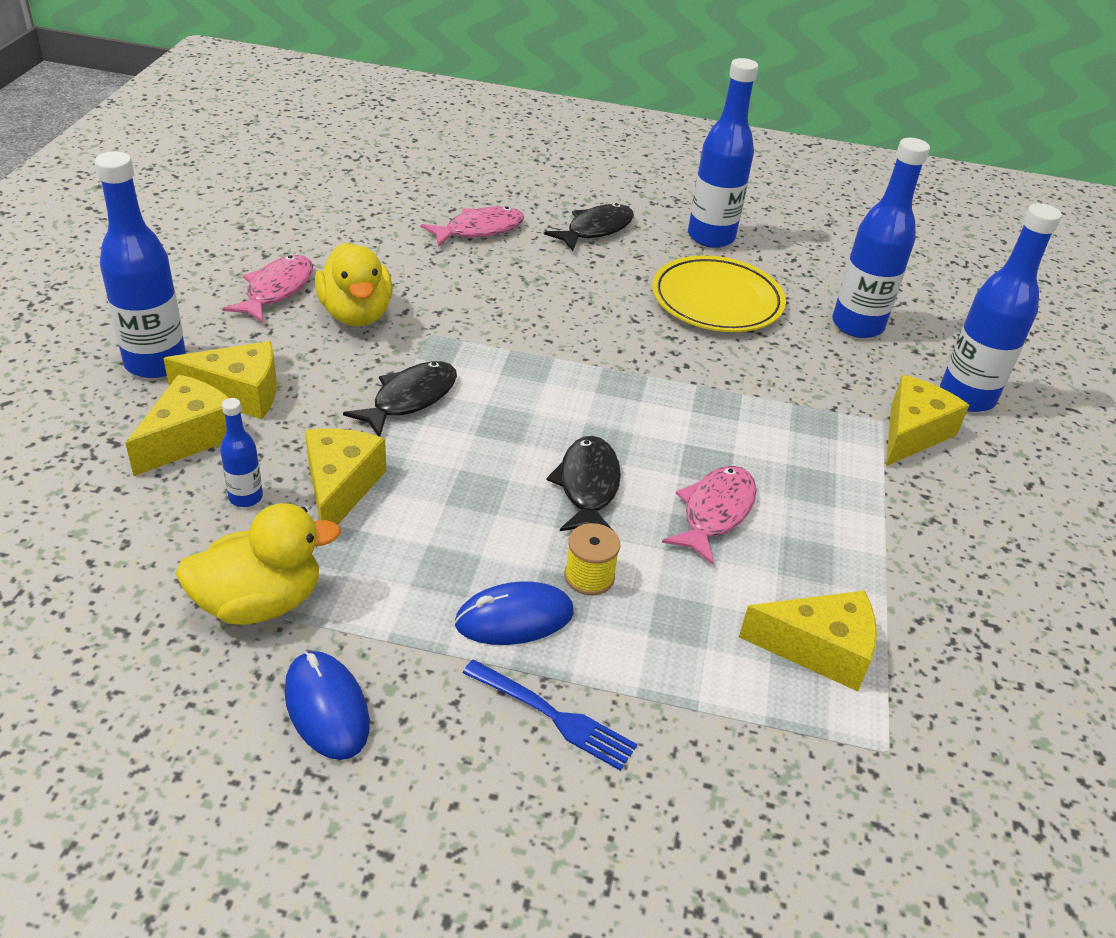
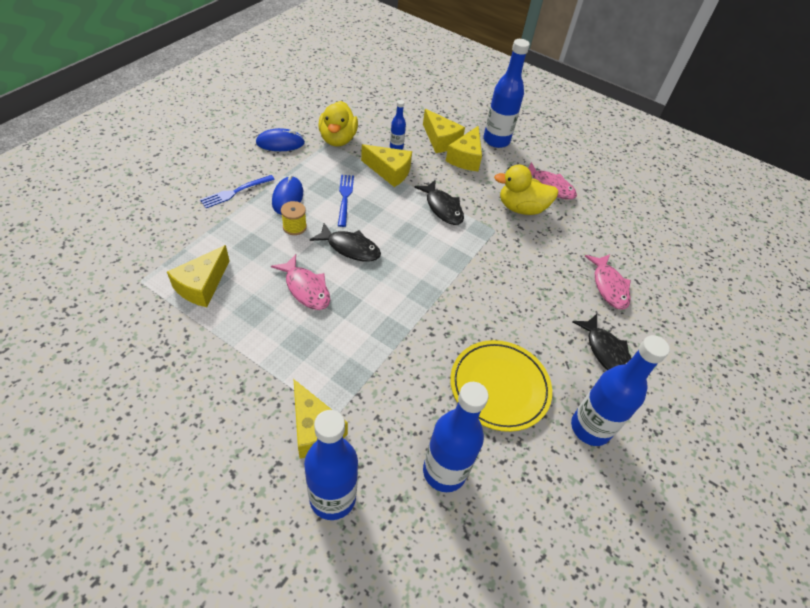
camera: 110 degrees right, 10 degrees up
none -> blue fork [338,175,354,227]

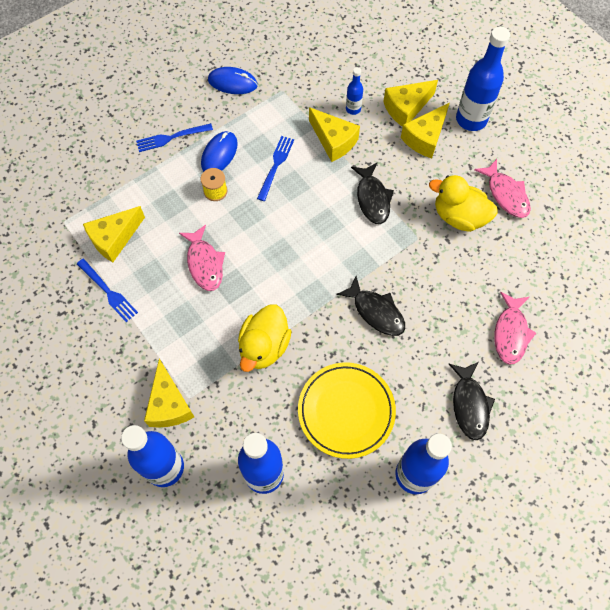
camera: 25 degrees right, 15 degrees up
black fish [310,223,381,262] -> black fish moved to [336,276,405,336]
yellow duck [318,101,358,146] -> yellow duck moved to [238,305,292,372]
yellow cheese [423,109,465,153] -> yellow cheese turned 75 degrees clockwise [383,80,438,127]
none -> blue fork [77,259,138,322]

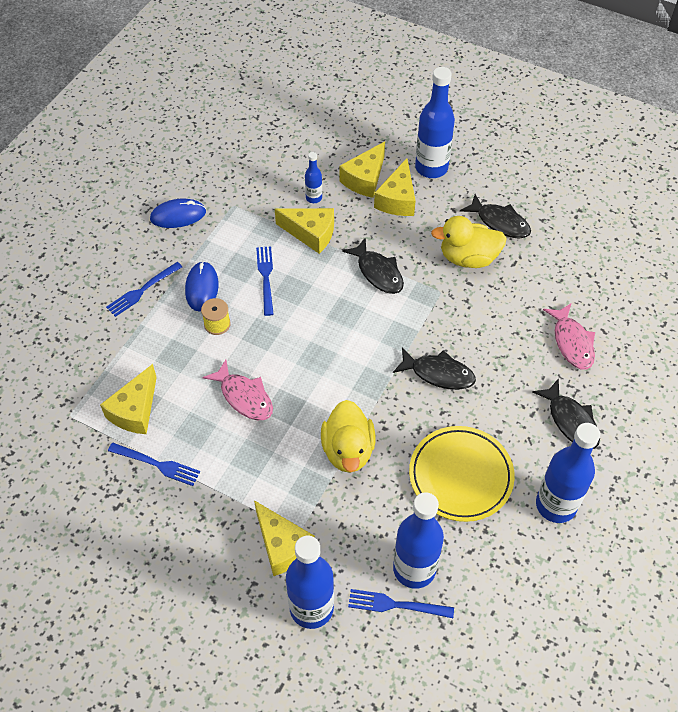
camera: 25 degrees left, 10 degrees down
pink fish [474,159,531,218] -> black fish [460,194,531,238]
none -> blue fork [348,589,454,618]

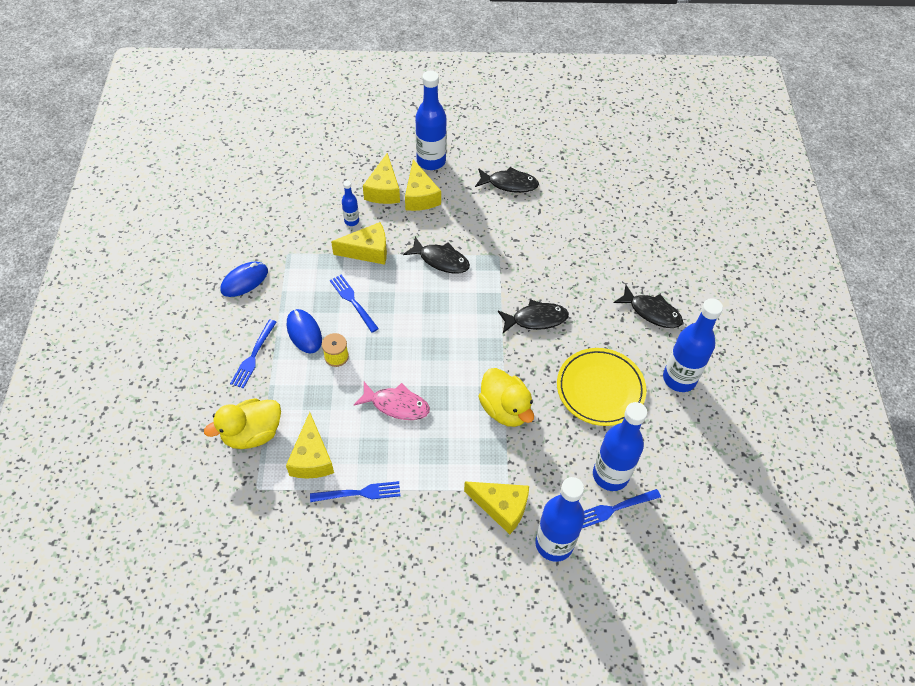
camera: 30 degrees left, 0 degrees up
yellow duck [431,216,507,268] -> yellow duck moved to [204,398,281,449]
pink fish [543,303,595,370] -> none

